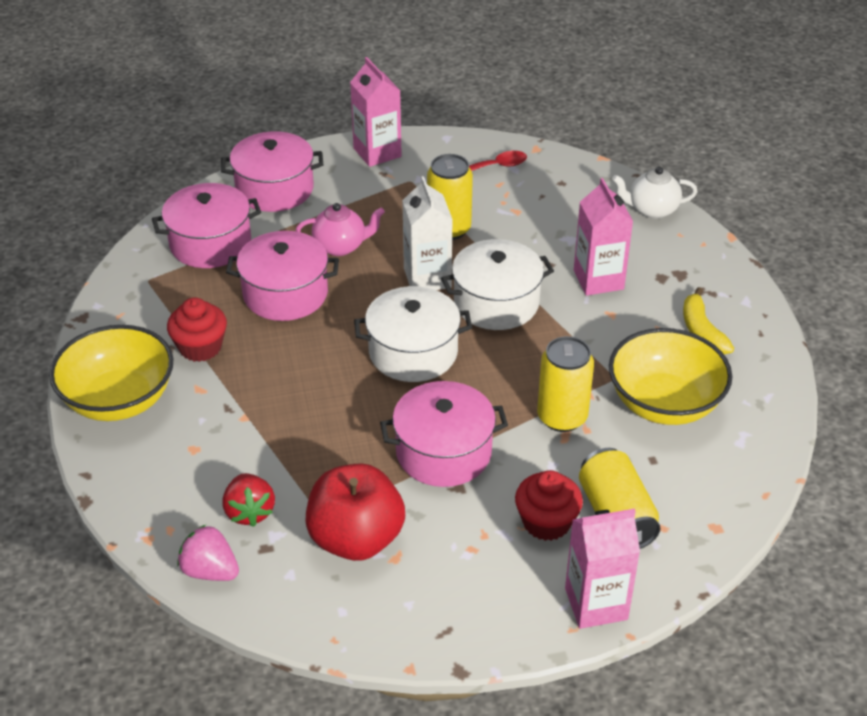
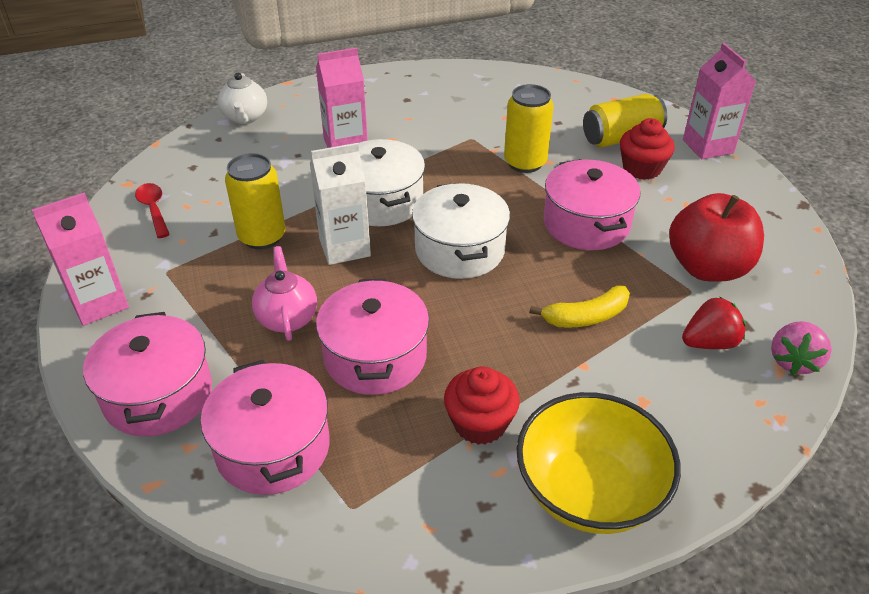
camera: 95 degrees left, 0 degrees up
yellow bowl [609,328,733,425] -> none
yellow banana [683,287,734,354] -> yellow banana moved to [529,286,630,328]

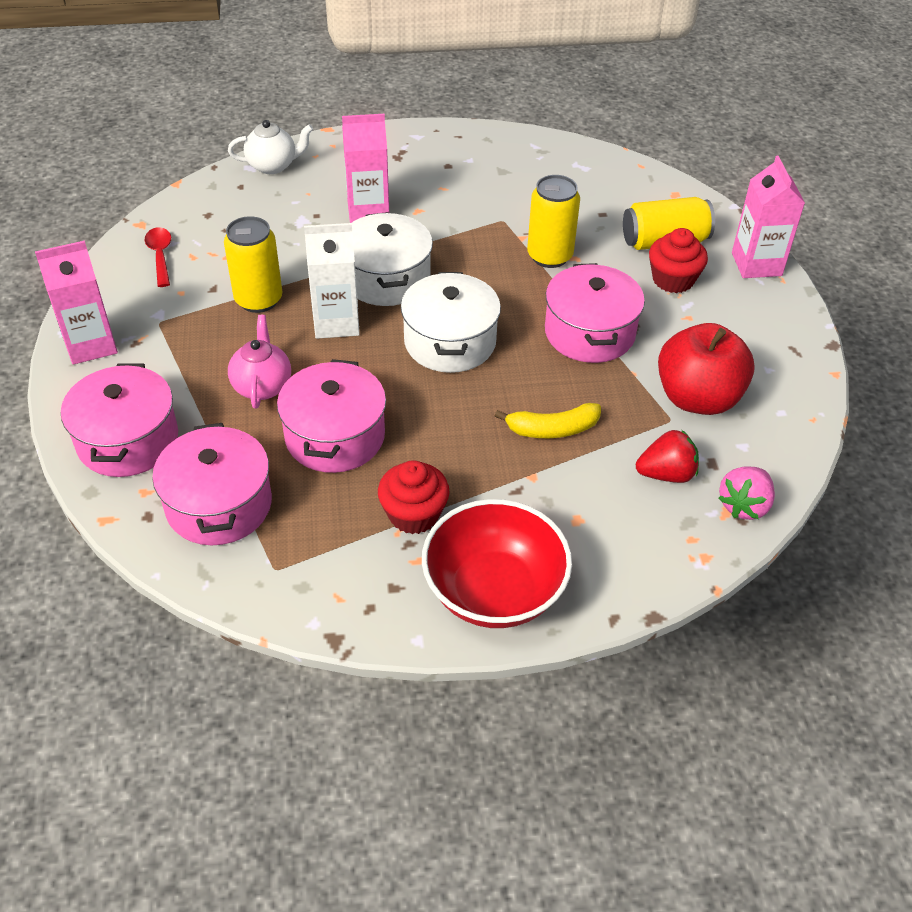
camera: 10 degrees right, 5 degrees up
white teapot [218,73,267,124] -> white teapot turned 105 degrees counterclockwise [228,120,313,174]
yellow bowl [516,392,681,534] -> red bowl [422,499,572,628]

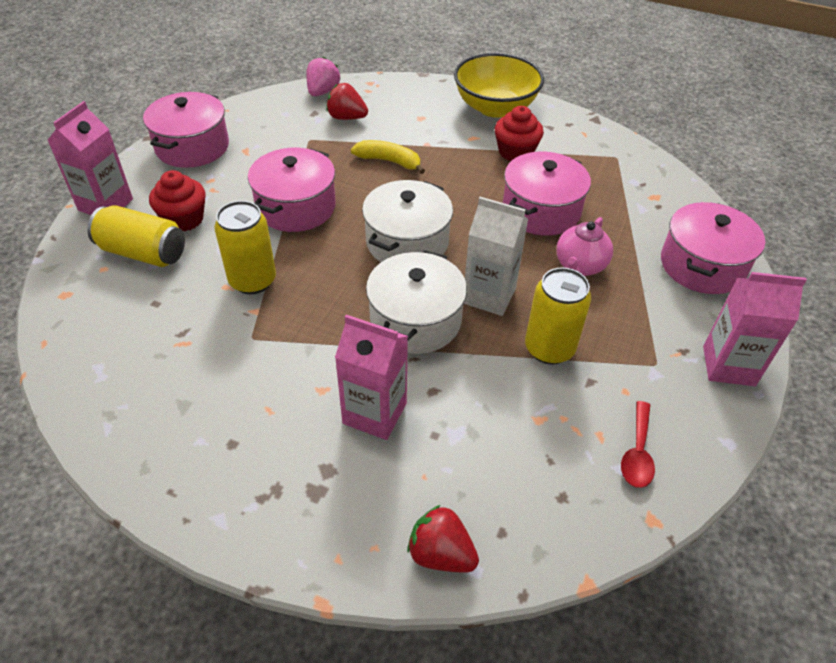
camera: 150 degrees left, 0 degrees up
pink pot [152,423,272,545] -> pink pot moved to [143,92,229,168]
white teapot [228,120,313,174] -> red strawberry [407,505,479,572]
red bowl [422,499,572,628] -> yellow bowl [454,53,544,118]
red apple [658,323,755,415] -> none
pink strawberry [718,466,775,520] -> pink strawberry turned 45 degrees counterclockwise [306,57,340,97]

